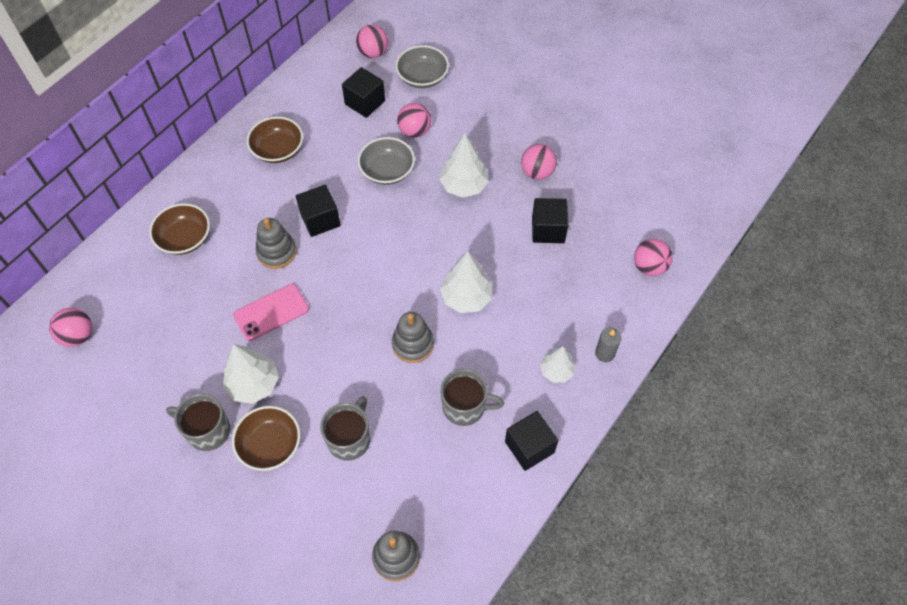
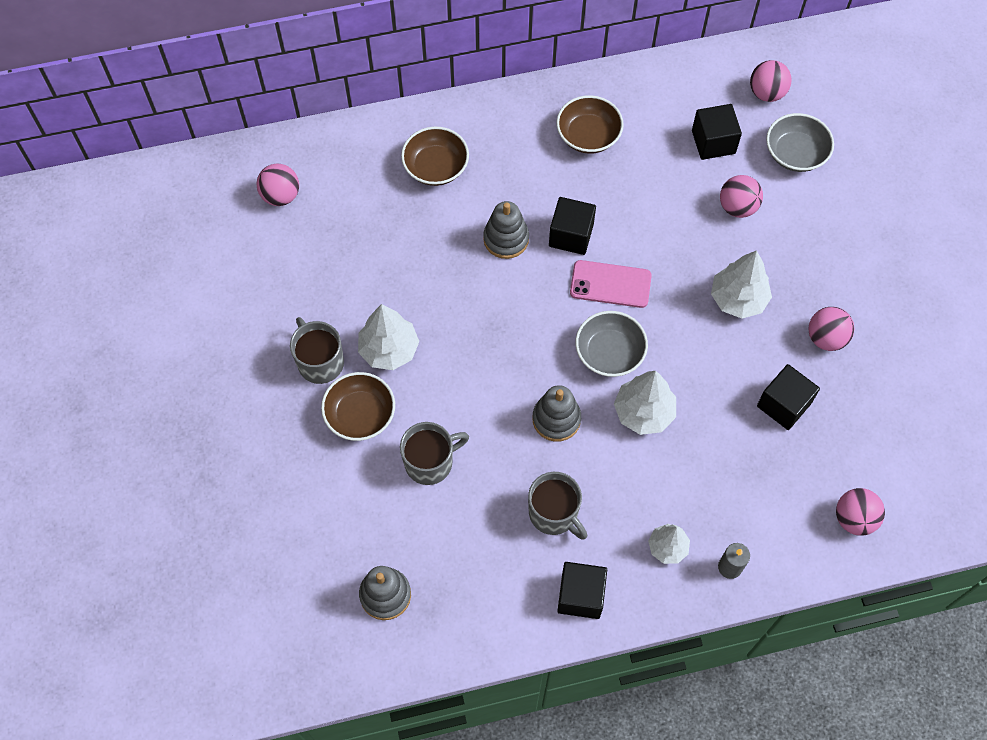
camera: 40 degrees right, 5 degrees up
pink phone [233,284,309,341] -> pink phone moved to [570,260,652,308]
grey bowl [358,137,415,185] -> grey bowl moved to [575,311,648,377]

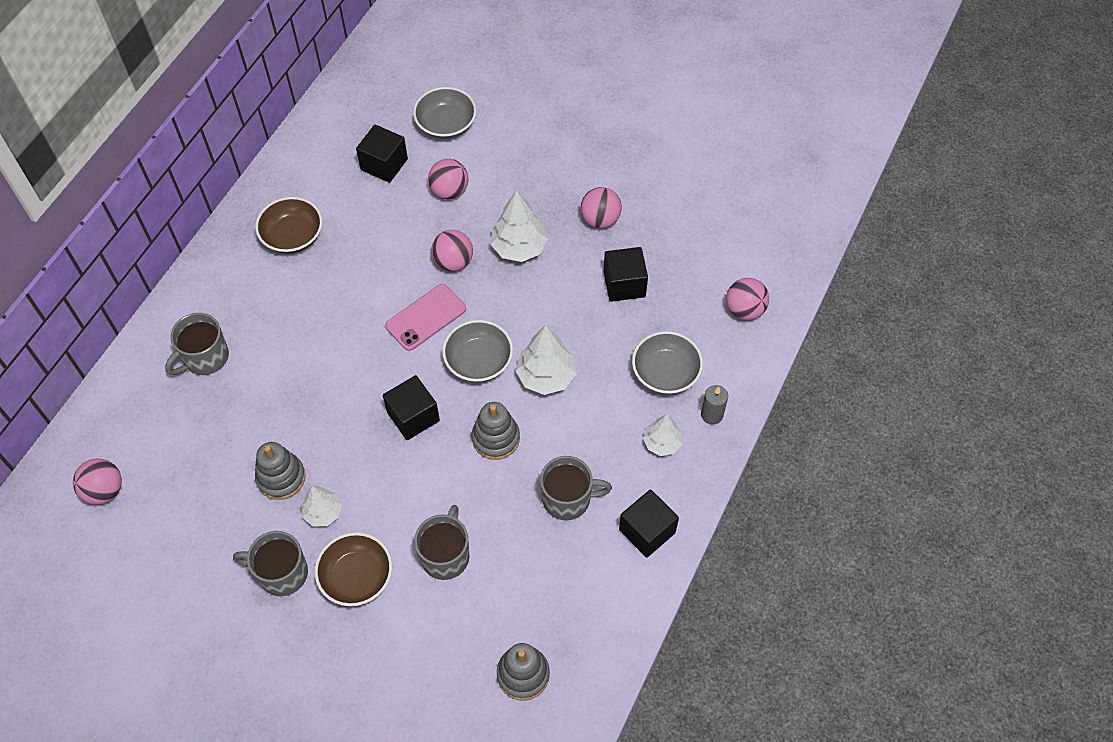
camera: 50 degrees left, 5 degrees down
white tree [358,304,419,370] -> white tree [301,486,342,527], size x0.63
brown bowl [401,126,469,186] -> grey mug [165,313,229,375]
grey stacking toy [483,201,529,259] -> grey stacking toy moved to [255,442,306,500]
black cube [549,197,596,255] -> black cube moved to [383,375,440,440]
pink ball [750,60,792,102] -> pink ball moved to [431,230,473,271]
none -> grey bowl [632,331,703,394]

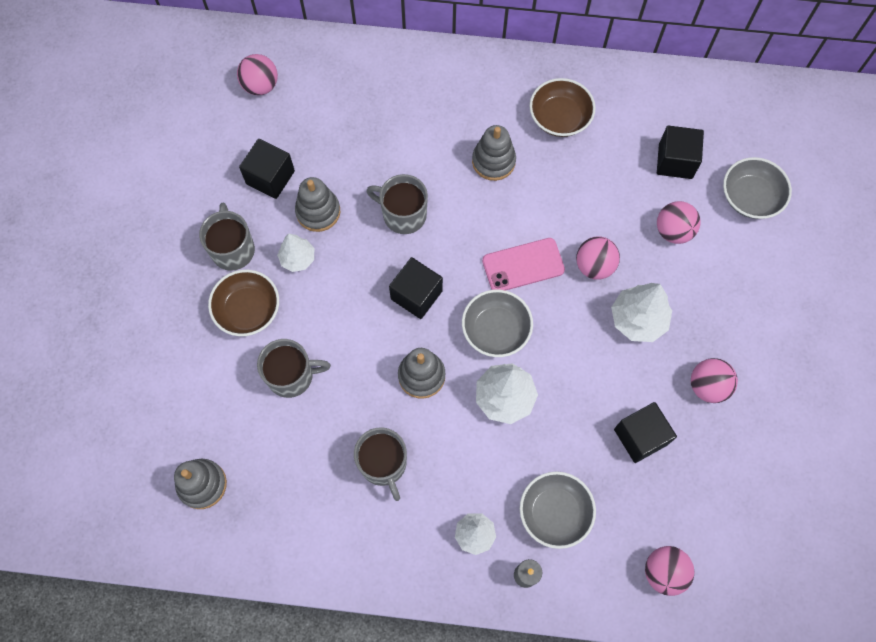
camera: 70 degrees right, 10 degrees up
grey mug [165,313,229,375] -> grey mug moved to [366,174,428,234]
pink phone [385,284,466,351] -> pink phone turned 45 degrees counterclockwise [482,238,565,291]
black cube [619,489,679,558] -> black cube moved to [239,139,295,199]
none -> grey stacking toy [472,125,516,181]

